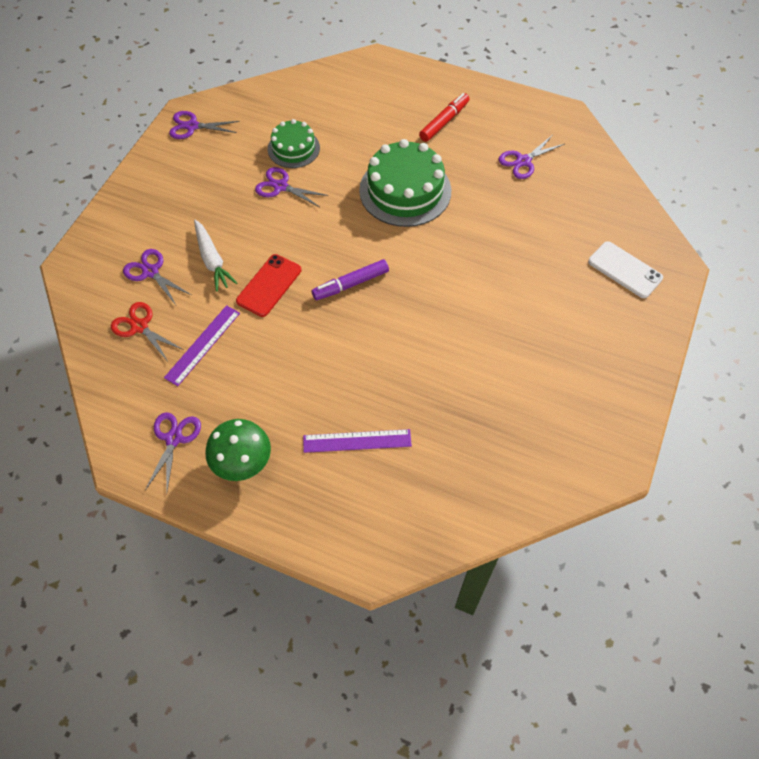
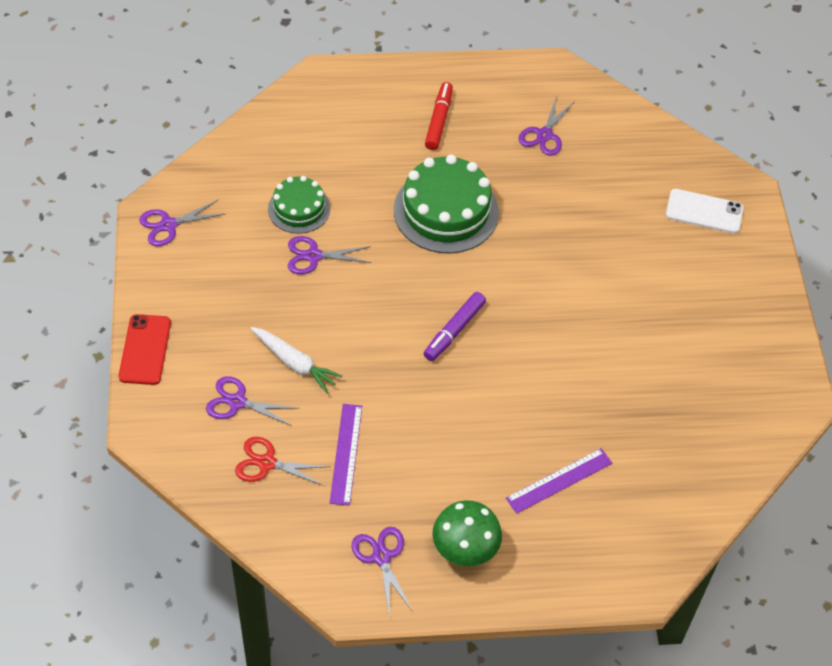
camera: 30 degrees left, 5 degrees down
red phone [236,254,302,317] -> red phone moved to [119,314,171,385]

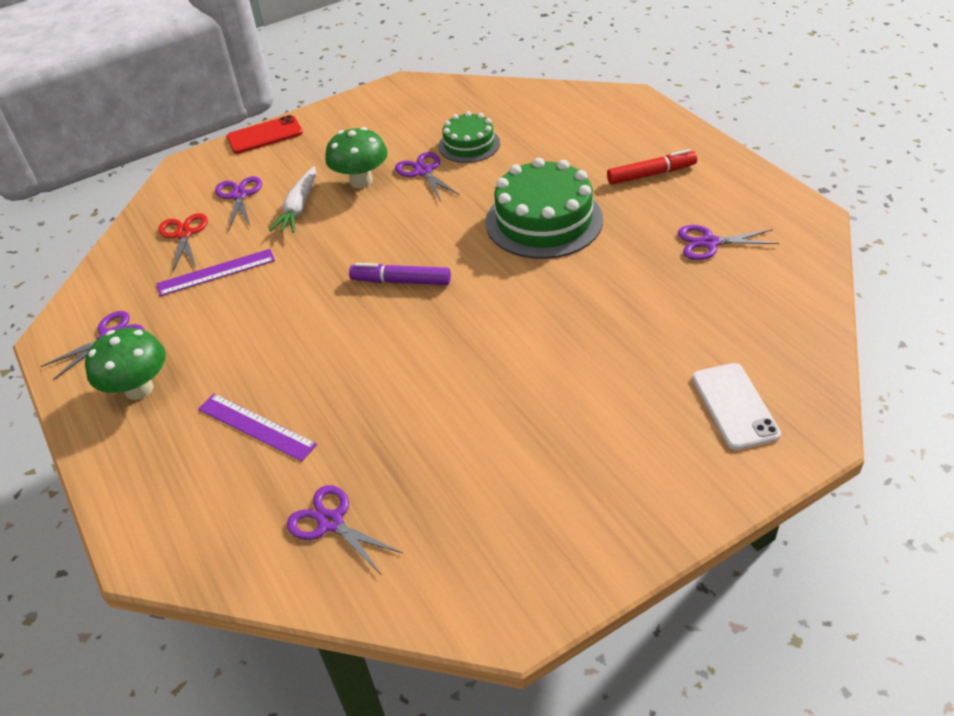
camera: 70 degrees right, 10 degrees down
purple scissors [139,200,225,246] -> purple scissors moved to [287,485,402,574]
none -> green mushroom [325,127,388,188]

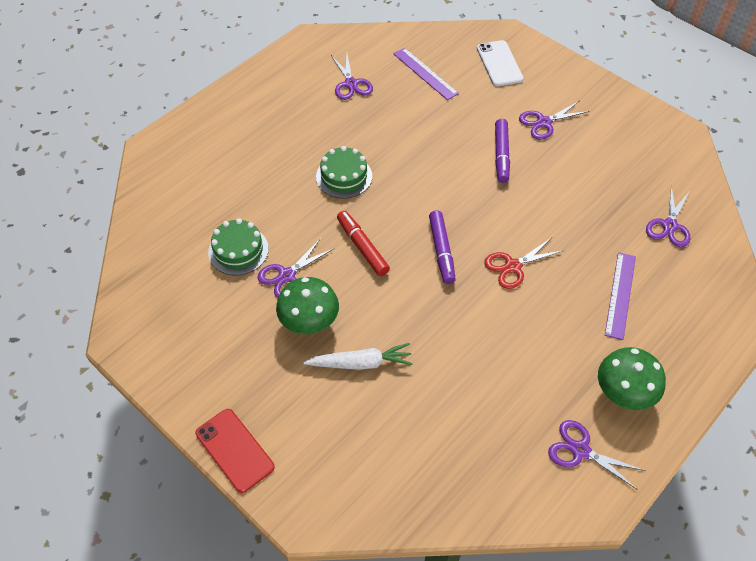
camera: 110 degrees left, 10 degrees up
purple ruler [156,249,275,296] -> purple ruler moved to [393,48,459,100]
red scissors [159,213,208,272] -> red scissors moved to [484,238,564,289]
purple scissors [215,176,262,231] -> purple scissors moved to [519,101,590,140]
green cake [486,158,603,259] -> green cake [316,146,372,198], size x0.59
red marker [607,149,697,185] -> red marker moved to [337,211,390,276]
white phone [692,363,781,450] -> white phone turned 75 degrees counterclockwise [477,40,523,86]
none -> purple marker [495,119,510,183]

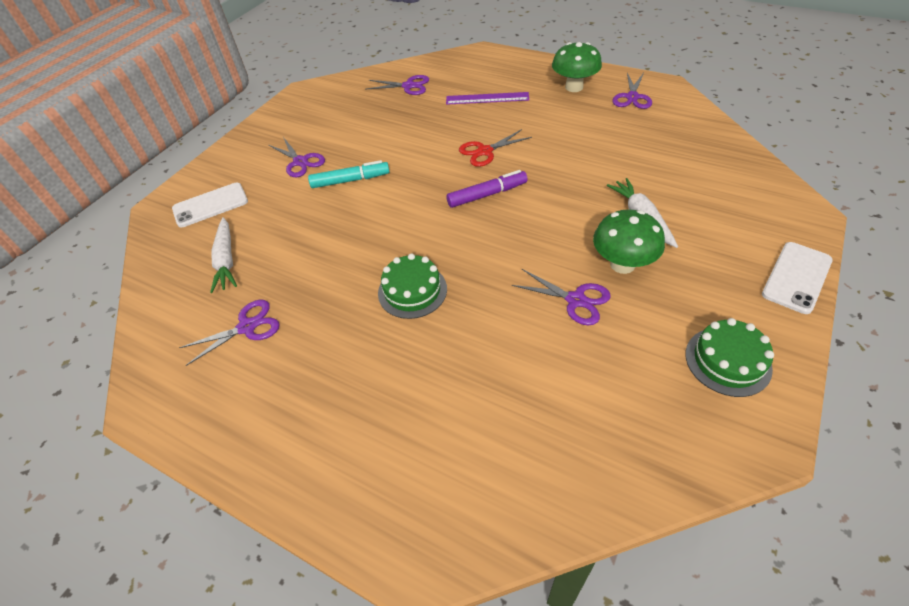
camera: 100 degrees left, 5 degrees down
red phone [195,409,275,493] -> white phone [762,242,833,314]
green cake [208,218,269,276] -> green cake moved to [686,318,774,397]
red marker [337,211,390,276] -> none
purple ruler [393,48,459,100] -> white carrot [210,217,237,293]
red scissors [484,238,564,289] -> red scissors turned 105 degrees clockwise [459,129,532,167]
purple marker [495,119,510,183] -> turquoise marker [308,160,390,188]

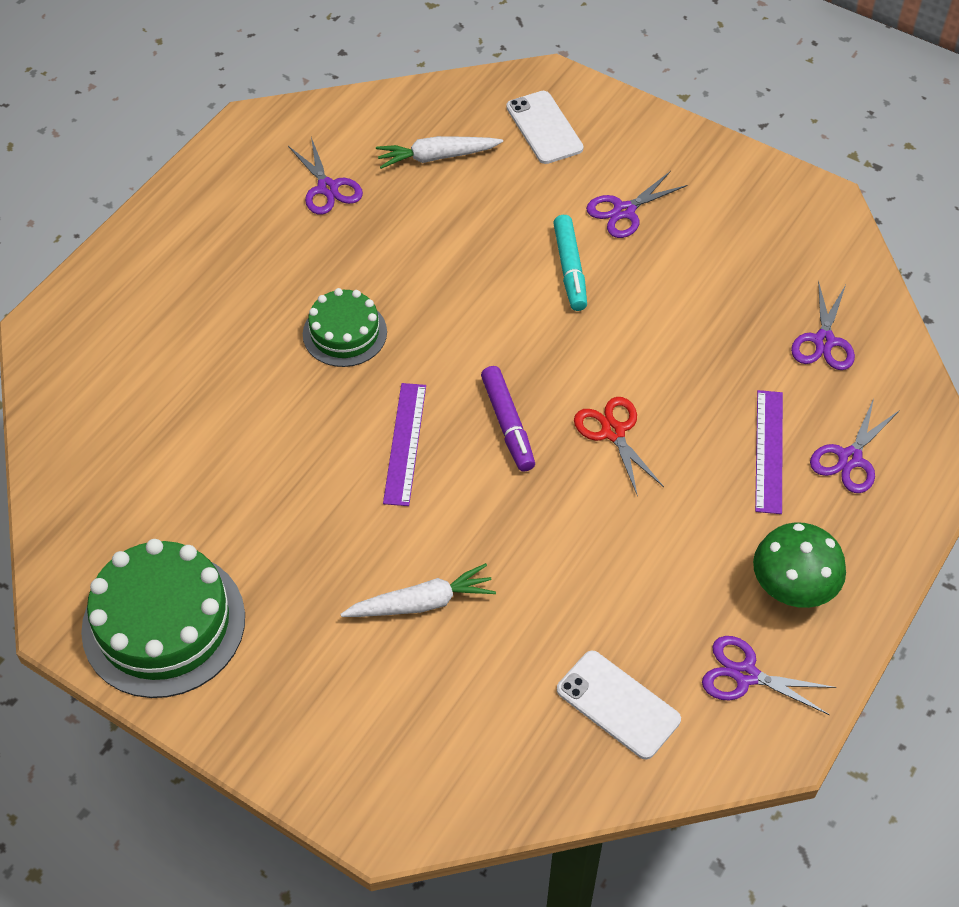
camera: 90 degrees right, 5 degrees up
purple scissors [512,269,611,326] -> purple scissors moved to [810,398,900,493]
green mushroom [593,209,665,274] -> none
green cake [686,318,774,397] -> green cake [81,539,245,698], size x1.70
white phone [762,242,833,314] -> white phone moved to [557,651,681,759]
none -> purple ruler [383,383,426,506]

